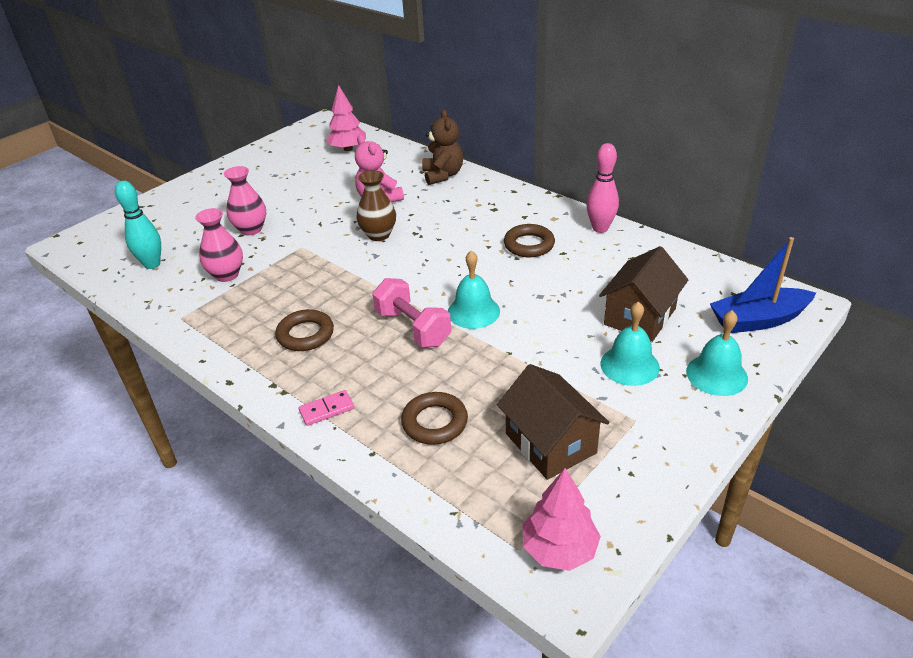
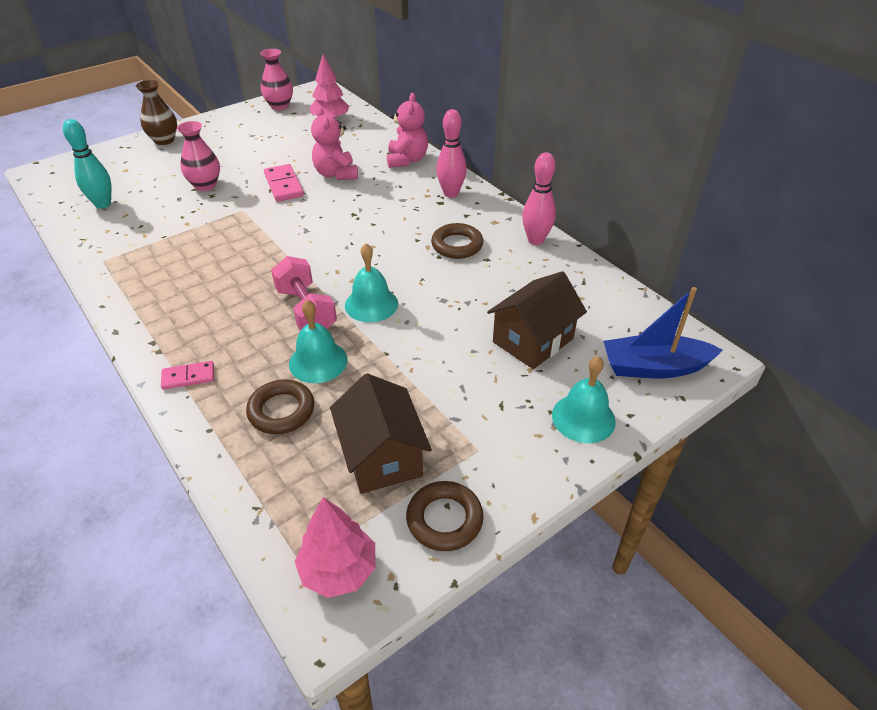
camera: 10 degrees right, 5 degrees up
pink vase [195,208,243,282] -> pink vase moved to [260,49,293,110]
brown ring [275,309,334,351] -> brown ring moved to [406,481,484,551]
brown vase [356,170,396,241] -> brown vase moved to [136,80,177,145]
brown teddy bear [422,109,463,185] -> pink teddy bear [387,93,428,168]
turquoise bell [600,301,660,386] -> turquoise bell moved to [289,300,348,383]
none -> pink domino [264,164,304,202]
none -> pink bowling pin [436,109,467,198]

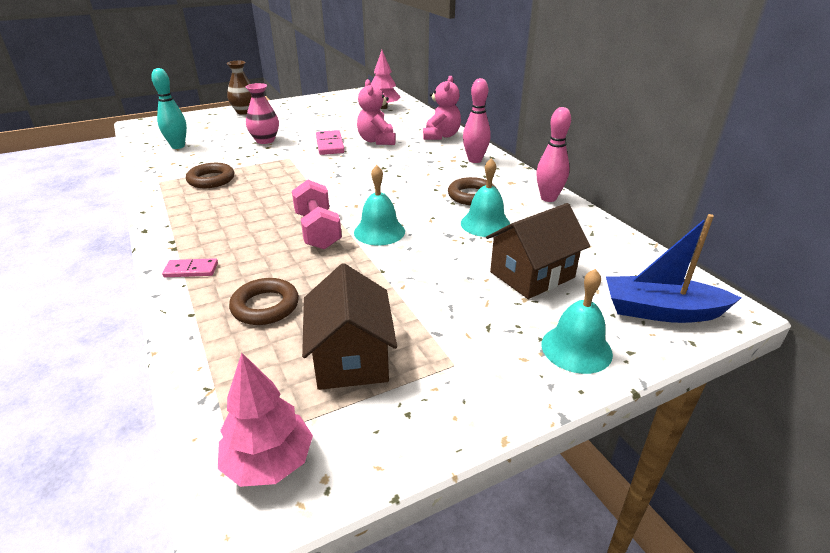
camera: 10 degrees right, 10 degrees down
pink vase [260,49,293,110] -> none
turquoise bell [289,300,348,383] -> turquoise bell moved to [461,158,510,237]
brown ring [406,481,484,551] -> brown ring moved to [186,163,234,188]

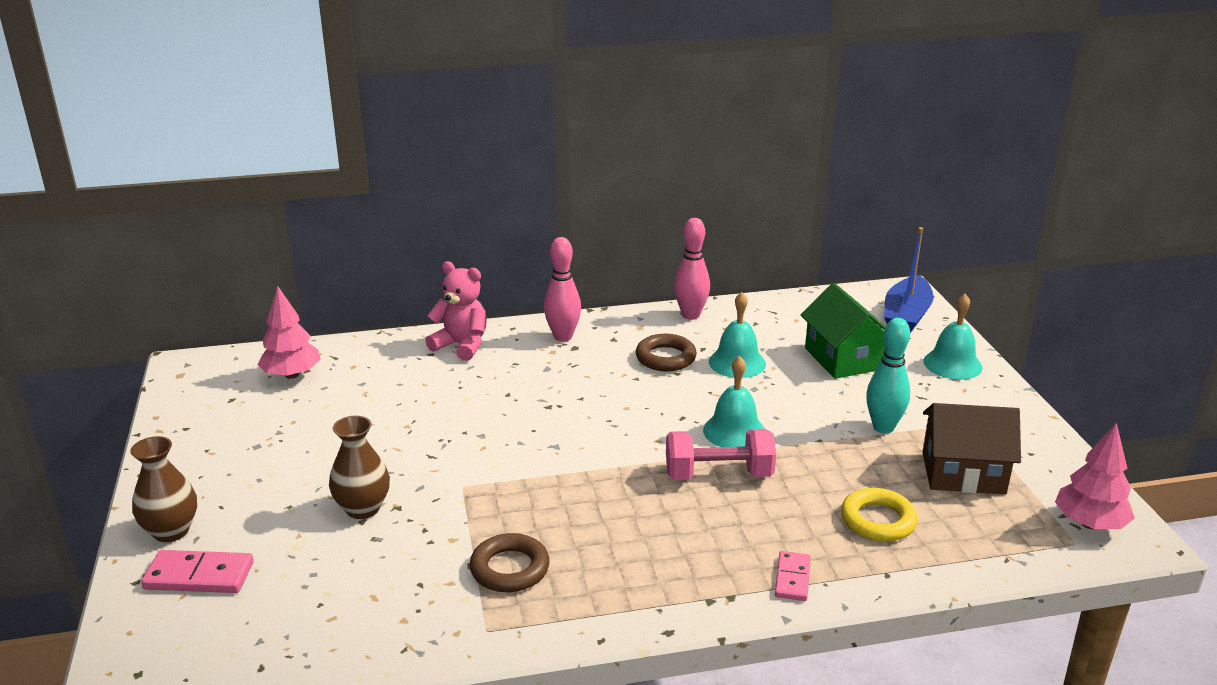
camera: 75 degrees left, 5 degrees down
turquoise bowling pin [151,68,187,149] -> turquoise bowling pin moved to [866,318,910,433]
brown ring [229,278,299,325] -> yellow ring [841,488,918,542]
pink vase [246,83,279,144] -> brown vase [329,416,390,519]
pink domino [316,130,345,155] -> pink domino moved to [141,550,254,593]
pink teddy bear [357,79,396,145] -> none
brown house [486,203,590,299] -> green house [800,283,885,379]

